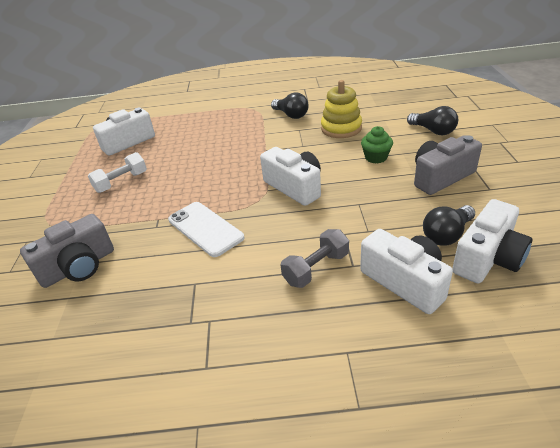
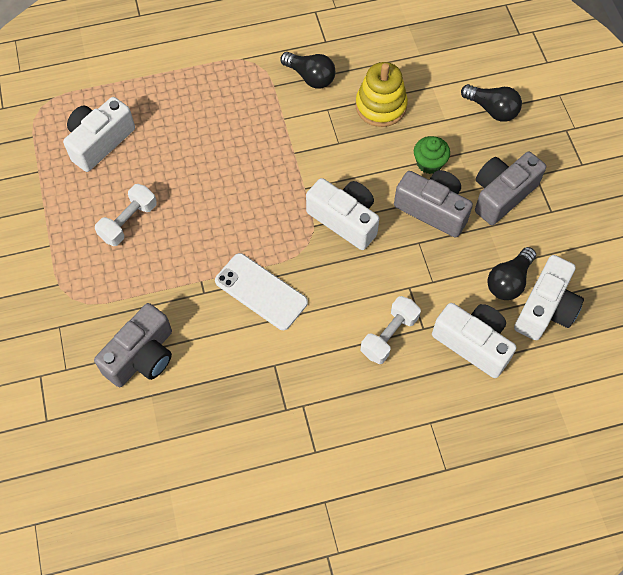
camera: 15 degrees left, 25 degrees up
grey dumbbell [281,229,349,288] -> white dumbbell [361,296,421,364]
none -> grey camera [394,170,473,238]

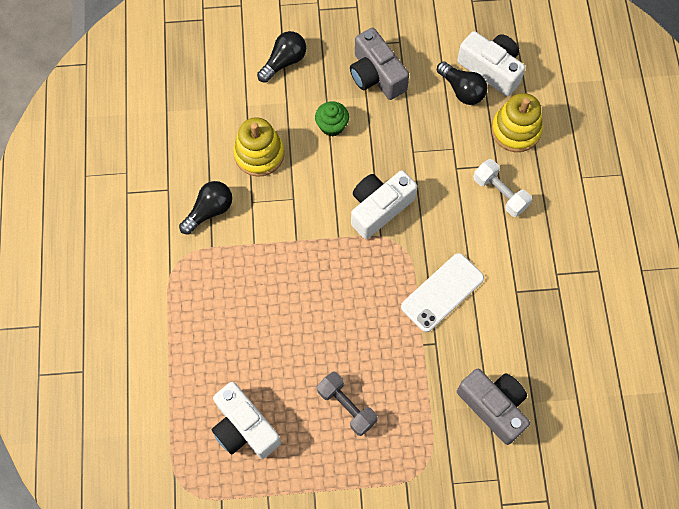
camera: 80 degrees left, 5 degrees up
white dumbbell [95,184,157,246] -> grey dumbbell [317,371,378,436]
grey camera [394,170,473,238] -> none
white camera [432,303,516,378] -> yellow stacking toy [491,93,543,152]

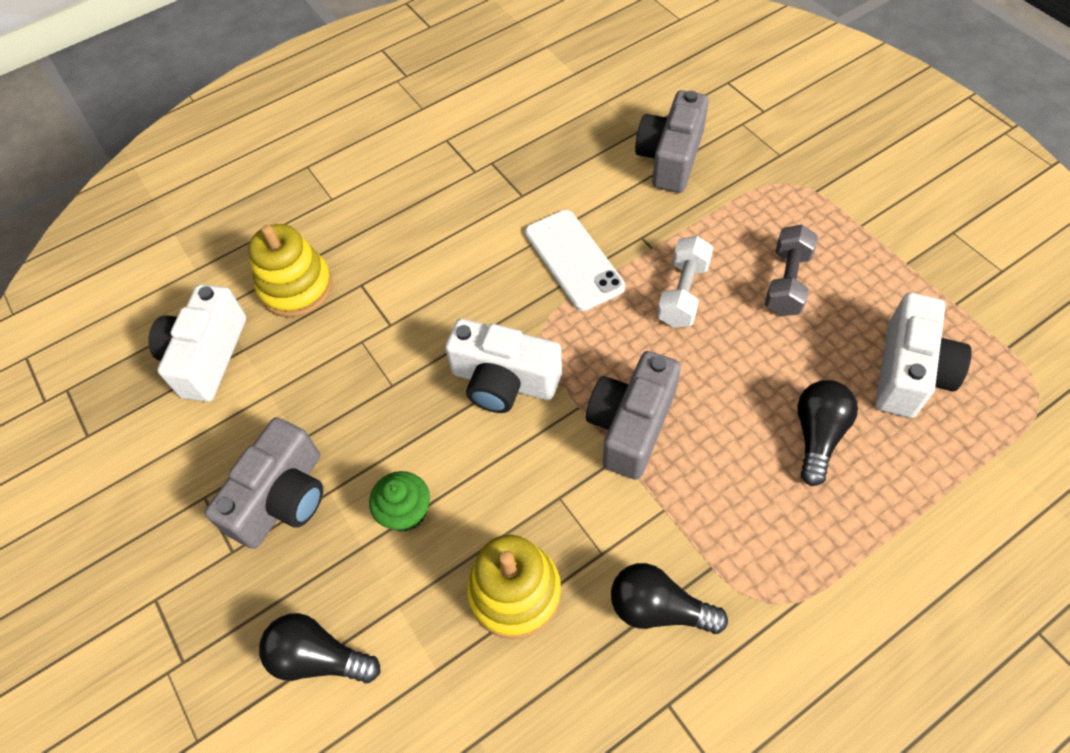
camera: 115 degrees left, 10 degrees down
white phone [401,253,484,332] -> white phone turned 45 degrees clockwise [525,210,625,311]
black light bulb [437,61,487,105] -> black light bulb moved to [797,380,858,486]
white dumbbell [473,159,532,217] -> white dumbbell moved to [657,236,713,328]
none -> grey camera [586,351,681,480]

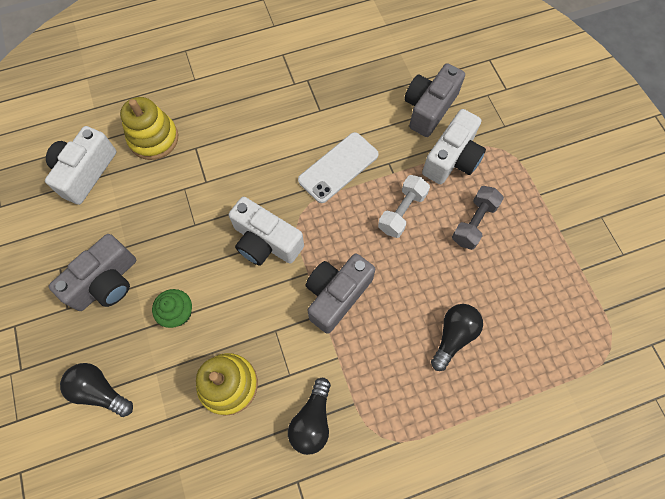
camera: 10 degrees right, 10 degrees up
white phone [525,210,625,311] -> white phone turned 60 degrees clockwise [298,132,379,203]
black light bulb [611,563,728,634] -> black light bulb turned 105 degrees counterclockwise [288,378,331,455]
white camera [875,293,972,418] -> white camera moved to [422,109,486,184]

